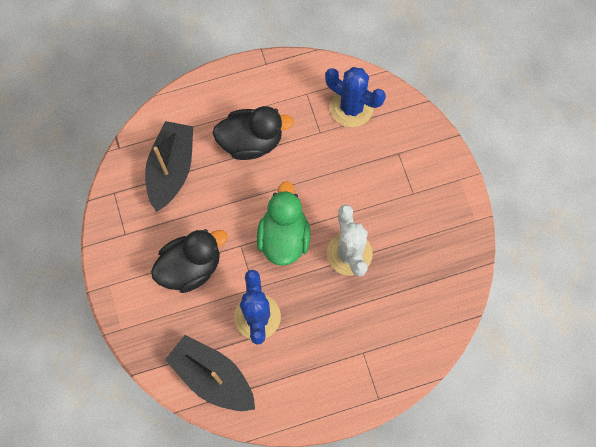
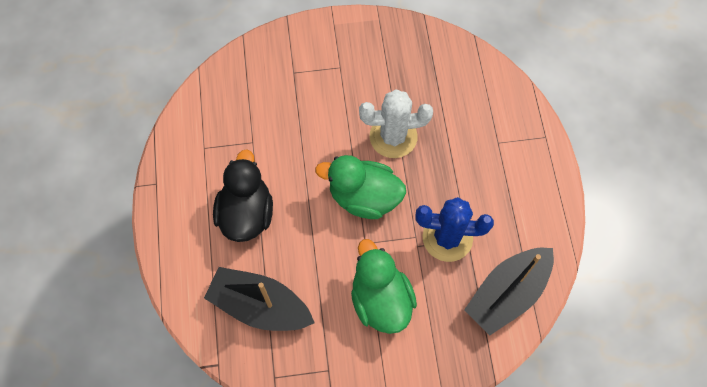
camera: 80 degrees left, 5 degrees down
black duck [151,229,228,293] -> green duck [351,239,417,334]
blue cactus [325,67,386,127] -> none

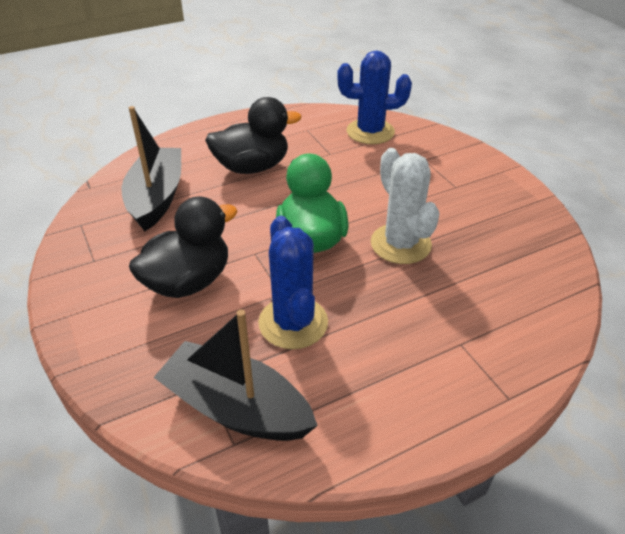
camera: 70 degrees right, 25 degrees down
green duck [351,239,417,334] -> black duck [129,196,237,298]
none -> blue cactus [337,51,412,144]

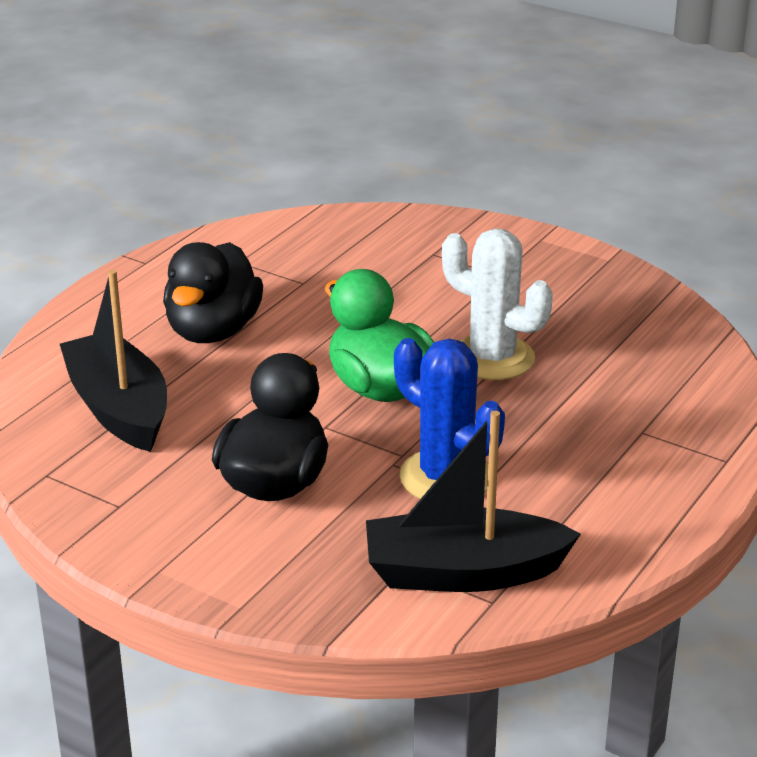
camera: 30 degrees left, 10 degrees down
black duck [205,97,301,174] -> black duck turned 150 degrees clockwise [163,242,263,343]
blue cactus [337,51,412,144] -> none

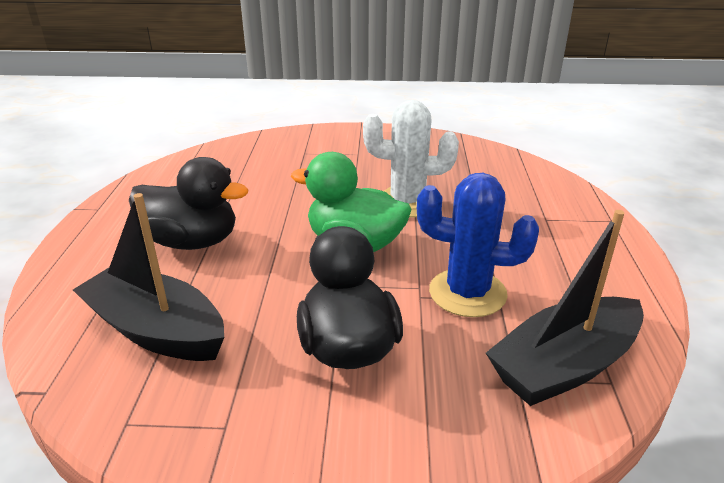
camera: 30 degrees left, 0 degrees up
black duck [163,242,263,343] -> black duck turned 60 degrees counterclockwise [129,157,248,250]

